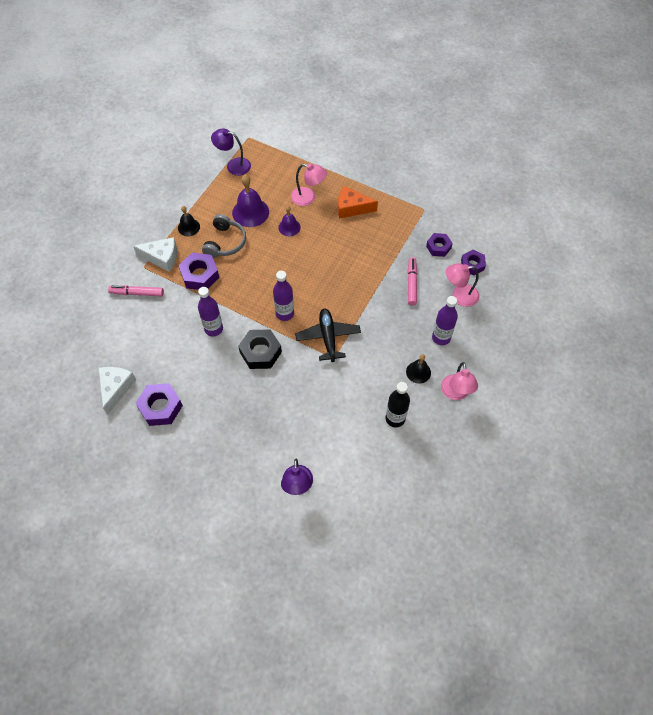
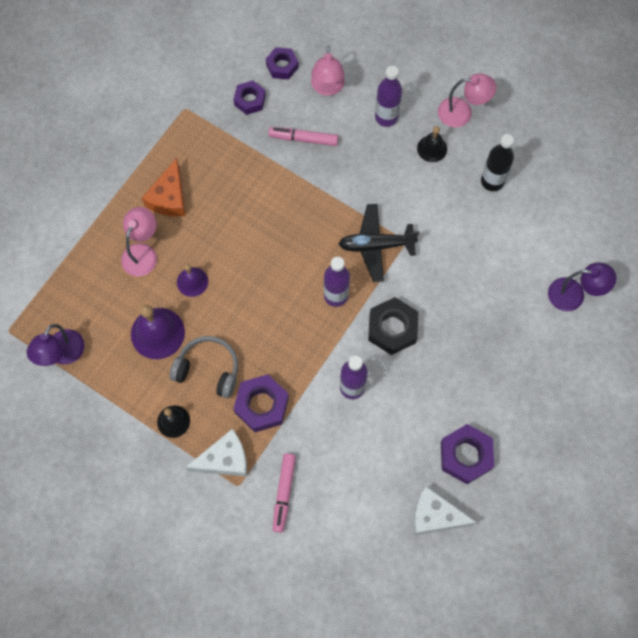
camera: 85 degrees left, 10 degrees up
white cheese [133,237,177,272] -> white cheese turned 60 degrees clockwise [185,429,247,477]

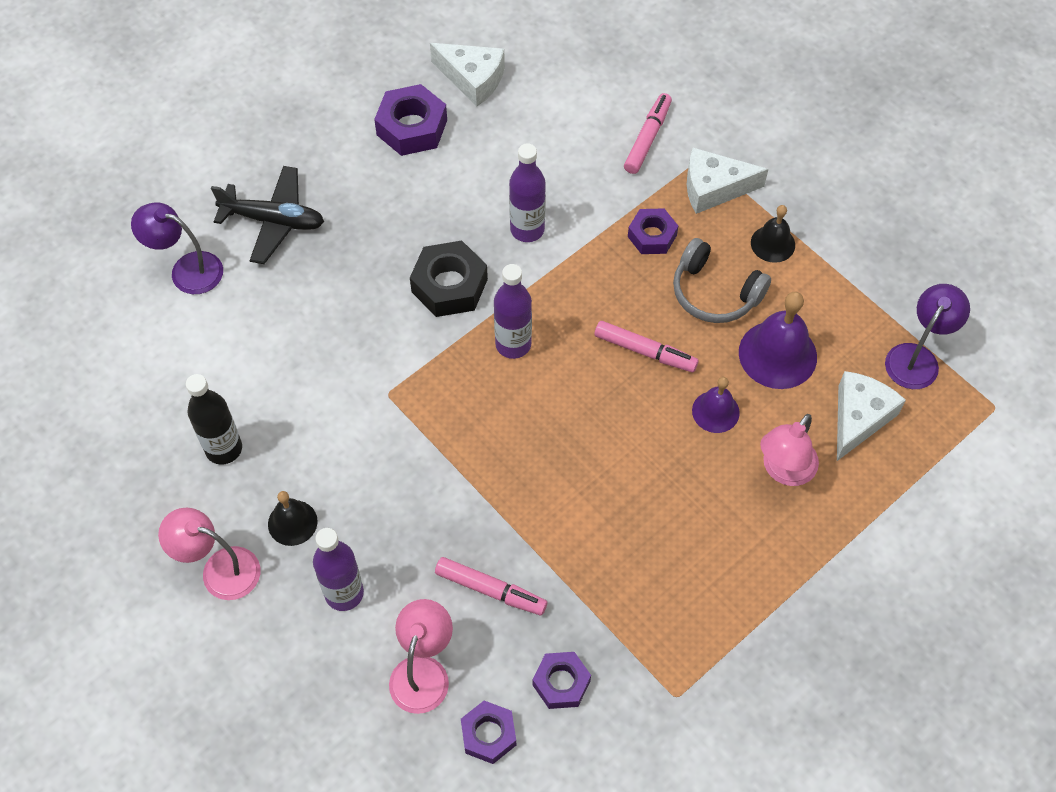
camera: 165 degrees left, 10 degrees down
orange cheese [142,158,186,217] -> none
purple nut [234,374,289,432] -> purple nut [628,208,678,254], size x0.65
black plane [339,204,419,282] -> black plane moved to [211,166,324,264]
none -> pink marker [594,321,699,372]
none -> white cheese [837,371,906,461]

